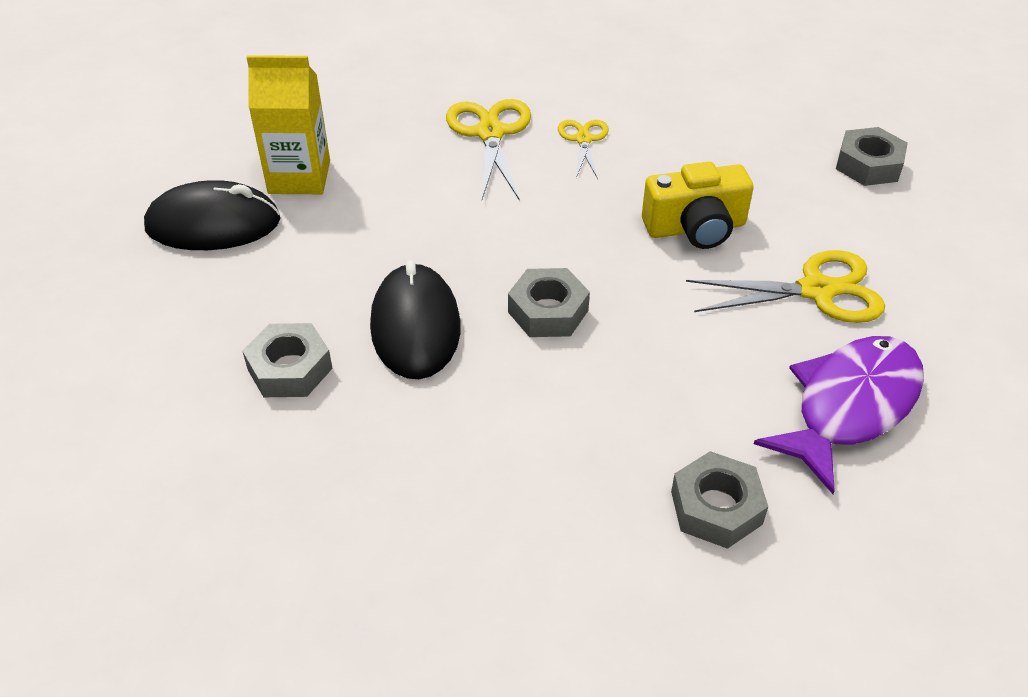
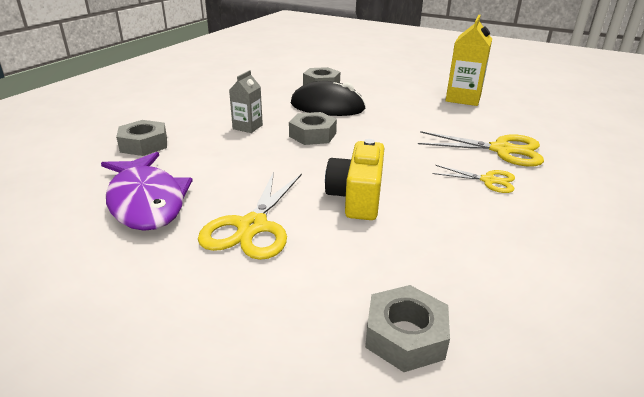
camera: 110 degrees right, 15 degrees down
black mouse [144,180,281,250] -> none
none -> grey carton [229,70,263,133]

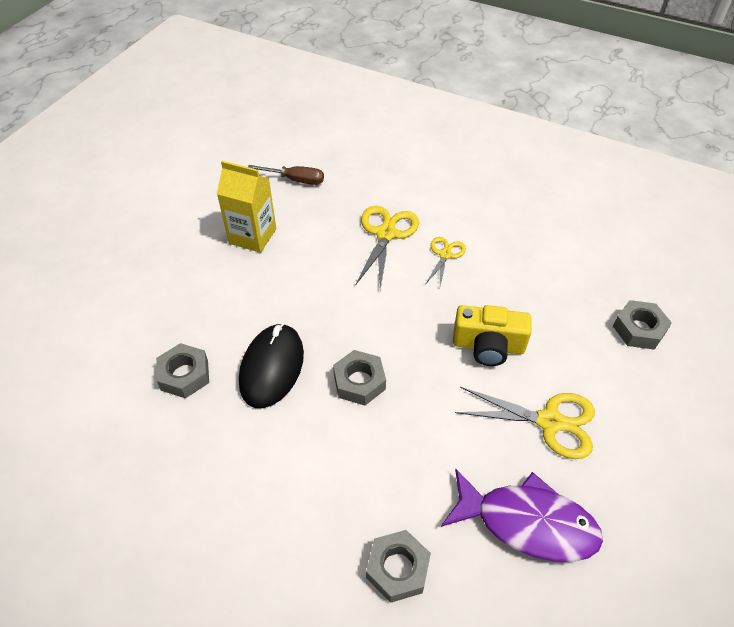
camera: 90 degrees left, 20 degrees up
purple fish [101,152,193,231] -> purple fish turned 45 degrees clockwise [441,469,603,562]
grey carton [229,70,263,133] -> none
none -> brown screwdriver [248,165,324,185]

